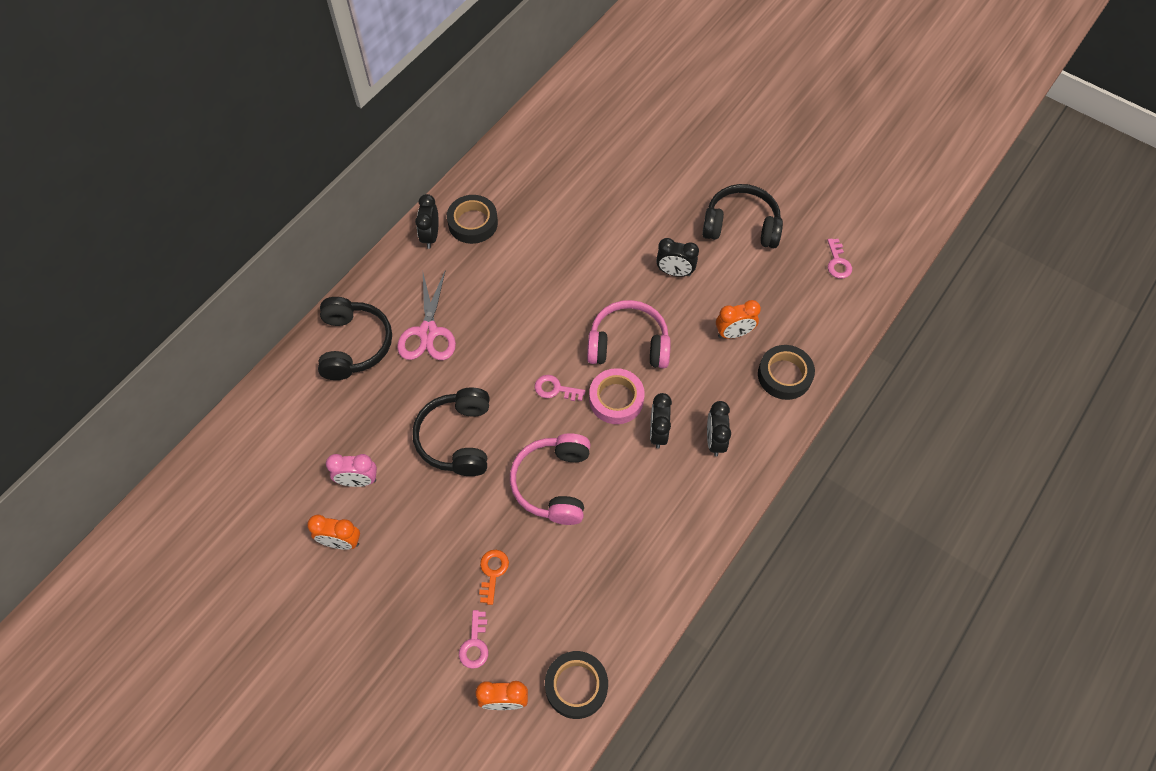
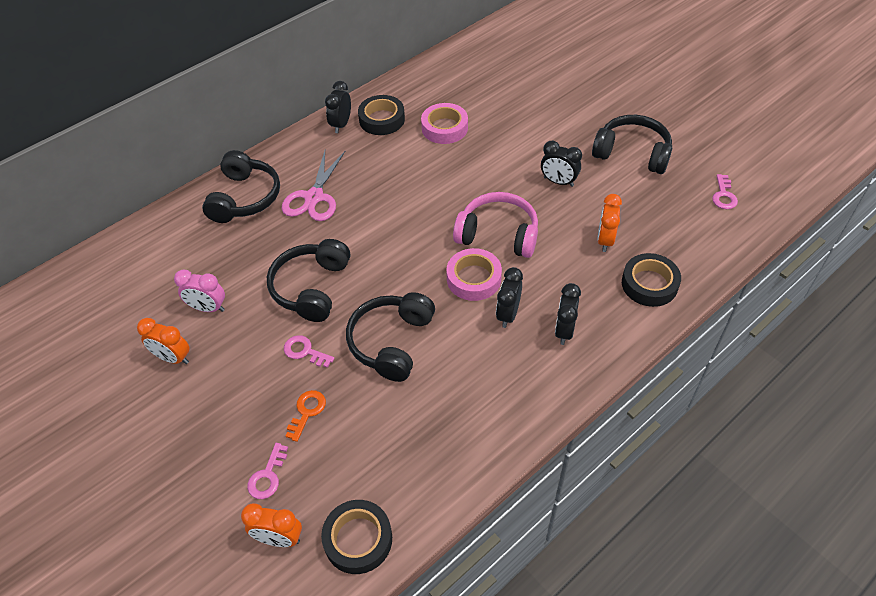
camera: 15 degrees right, 10 degrees down
pink headphones [510,433,590,525] -> black headphones [346,292,435,382]
pink key [535,375,585,401] -> pink key moved to [284,335,335,368]
orange clock [716,300,761,339] -> orange clock turned 105 degrees clockwise [597,194,622,252]
none -> pink tape [421,103,468,144]

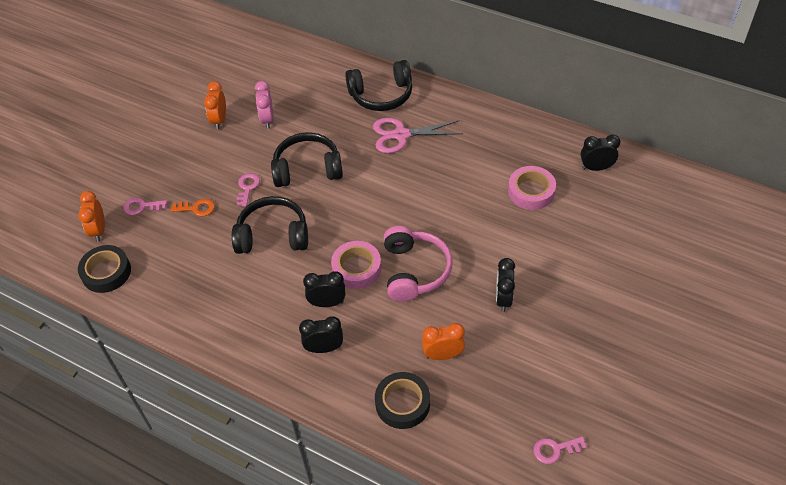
camera: 70 degrees right, 0 degrees up
black clock [325,81,351,133] -> black clock moved to [581,134,620,171]
black tape [358,95,405,135] -> none
black headphones [592,115,672,174] -> none

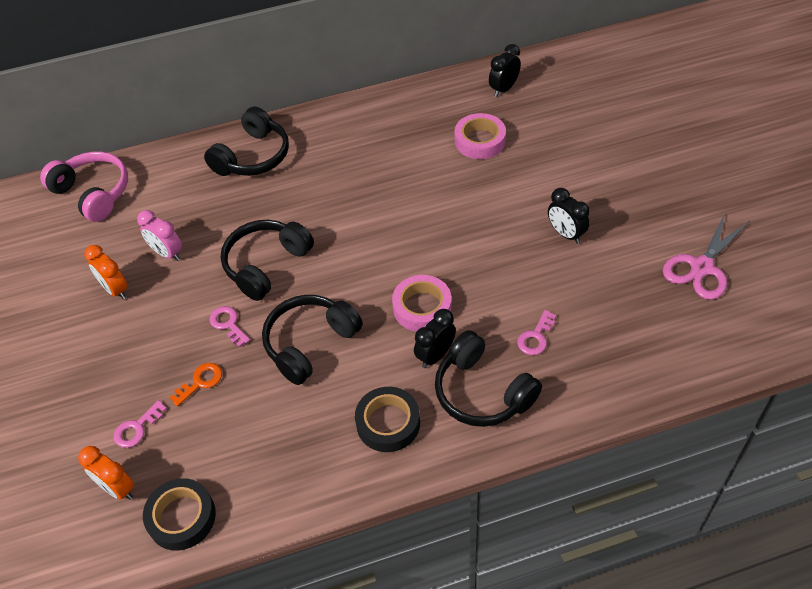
camera: 45 degrees left, 0 degrees up
black clock [299,316,343,353] -> black headphones [435,330,542,427]
pink scissors [373,117,463,153] -> pink scissors moved to [663,213,749,300]
black tape [375,372,430,429] -> black tape moved to [355,387,420,452]
pink headphones [383,226,453,302] -> pink headphones moved to [40,152,128,222]
orange clock [422,323,465,360] -> none
pink key [533,436,587,464] -> pink key moved to [517,310,556,355]

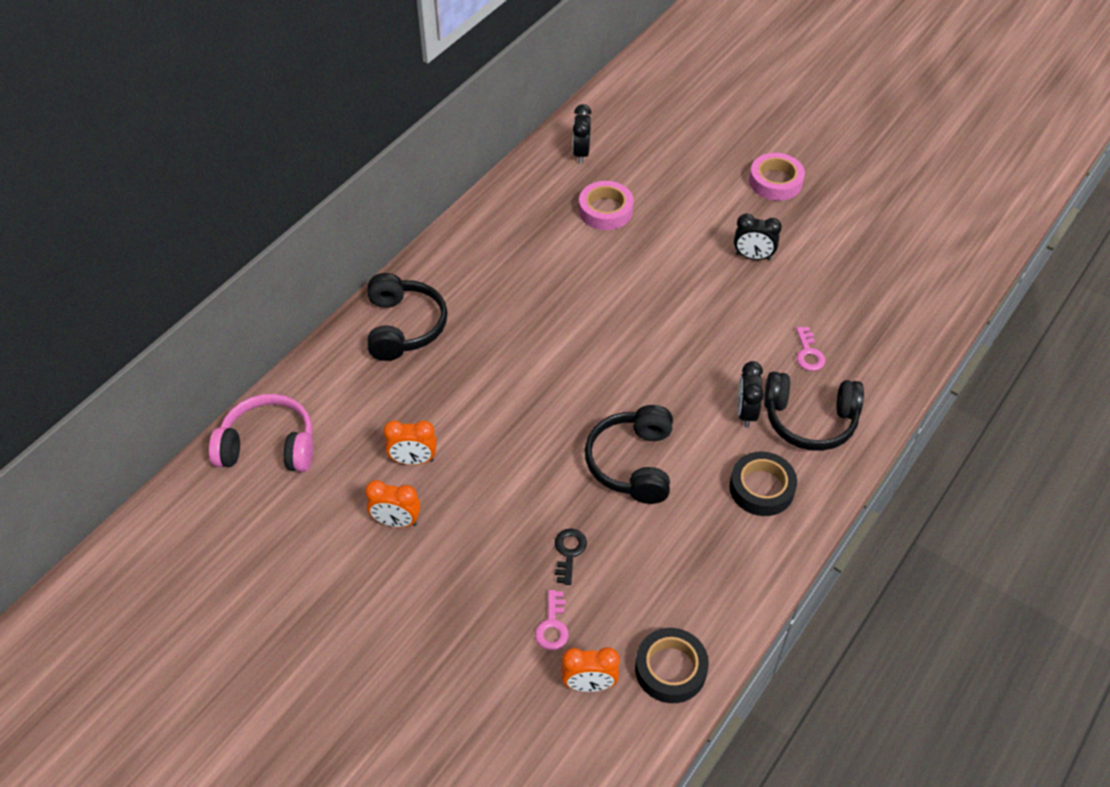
camera: 40 degrees left, 0 degrees up
pink clock [137,210,182,261] -> orange clock [383,420,437,465]
orange key [170,363,222,407] -> black key [555,529,587,585]
pink key [209,306,250,347] -> none
black headphones [221,220,314,301] -> none
pink tape [392,275,452,332] -> pink tape moved to [749,153,805,201]
pink scissors [663,213,749,300] -> none

